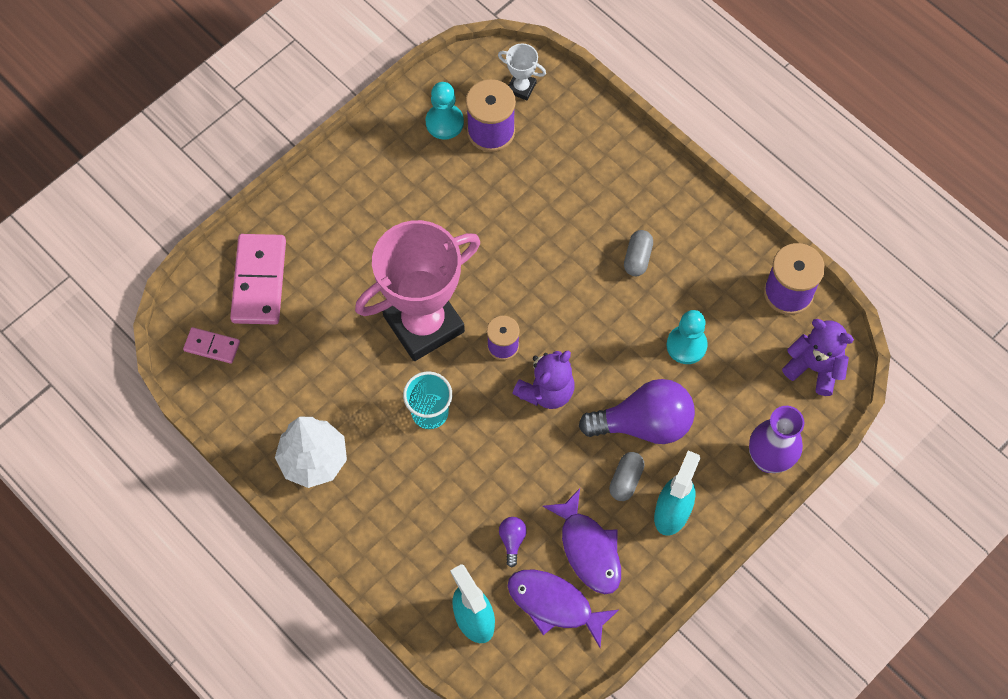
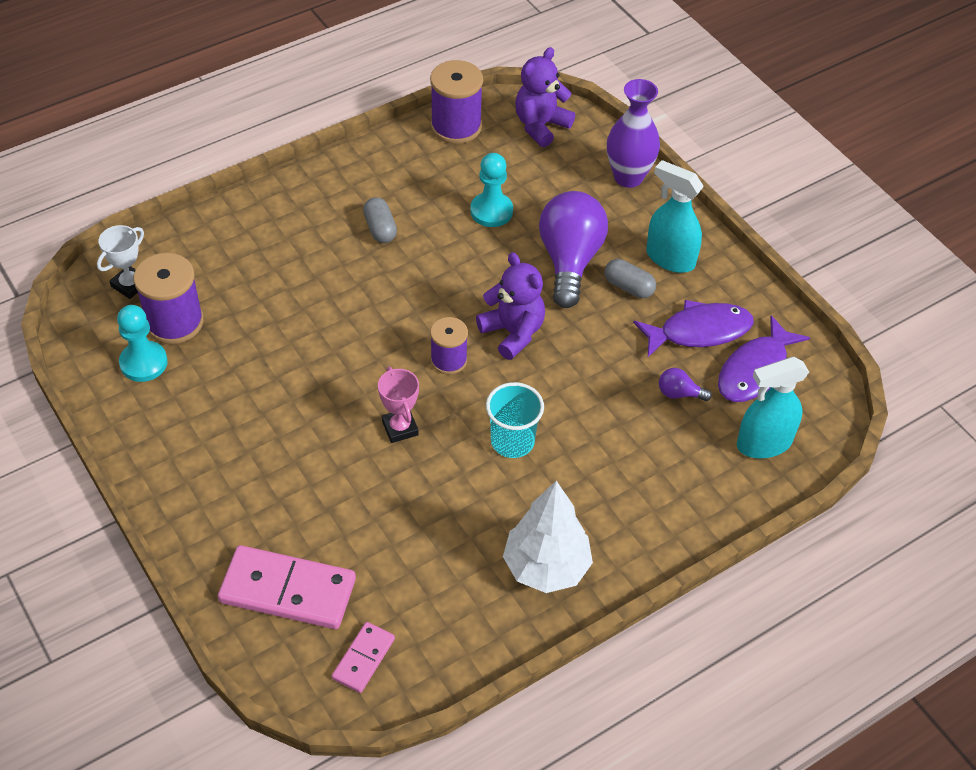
camera: 80 degrees left, 15 degrees down
pink trophy [355,220,480,361] -> pink trophy [378,367,419,443], size x0.40
grey capsule [624,230,653,276] -> grey capsule turned 45 degrees clockwise [363,197,397,243]

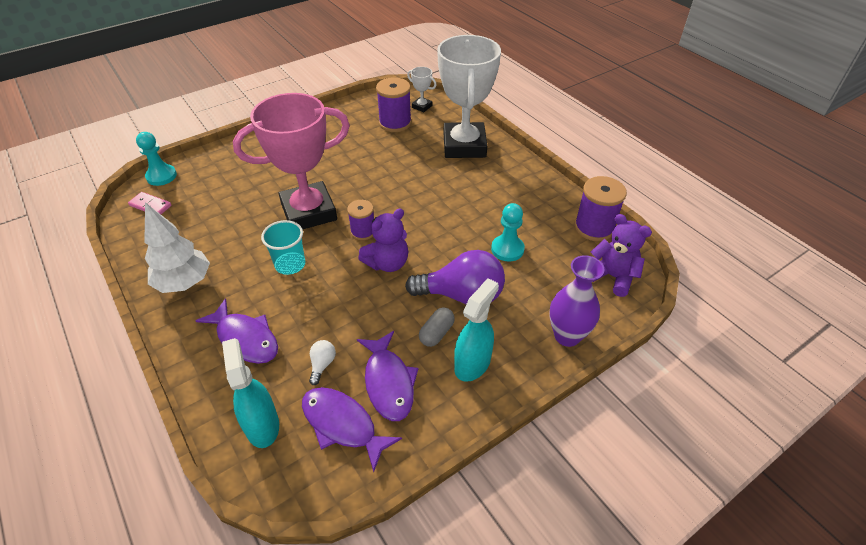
camera: 90 degrees right, 5 degrees down
turquoise pawn [117,305,168,382] -> turquoise pawn moved to [136,132,177,186]
pink domino [218,545,356,629] -> none
grey capsule [363,197,397,243] -> none
pink trophy [378,367,419,443] -> pink trophy [233,93,350,229], size x2.48
purple light bulb [659,368,712,401] -> white light bulb [309,340,336,385]
none -> purple fish [195,298,278,364]
none -> white trophy [437,35,501,158]

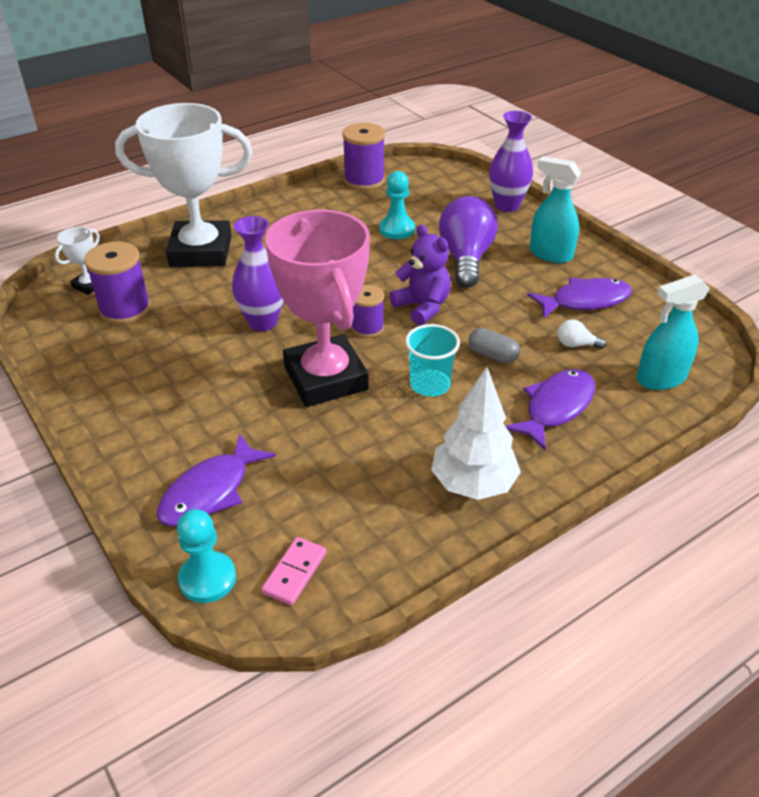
camera: 90 degrees left, 5 degrees down
purple fish [302,387,402,472] -> purple fish moved to [157,433,276,527]
grey capsule [419,307,455,347] -> grey capsule moved to [468,328,520,364]
purple teddy bear [591,214,652,297] -> none
none -> purple vase [232,216,283,331]

